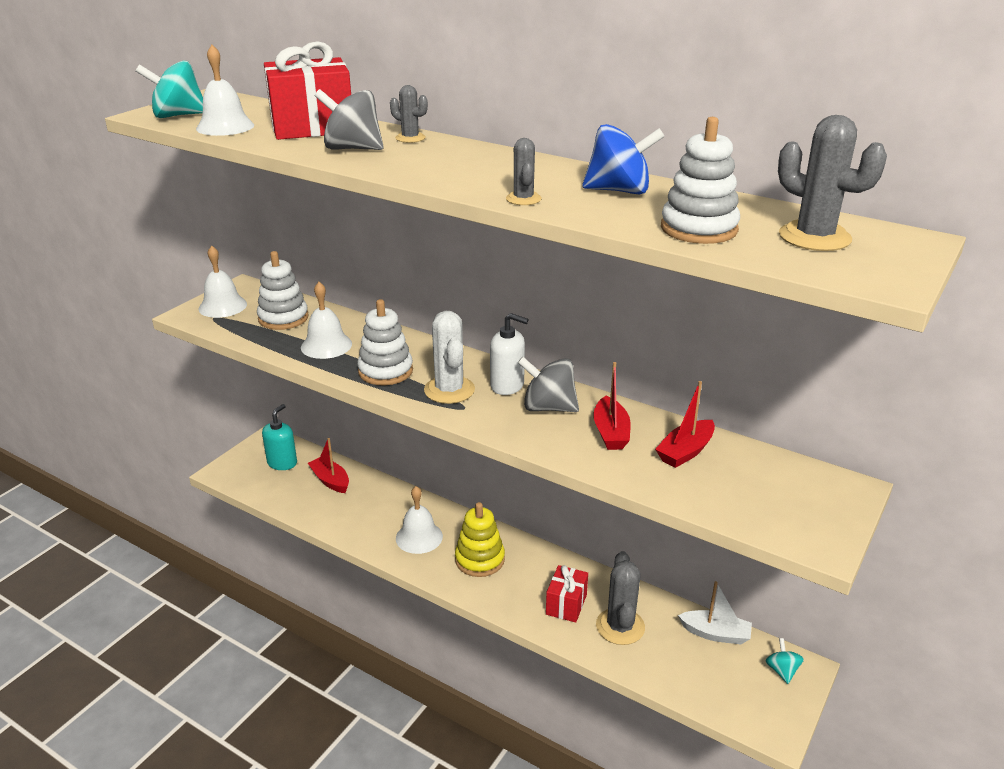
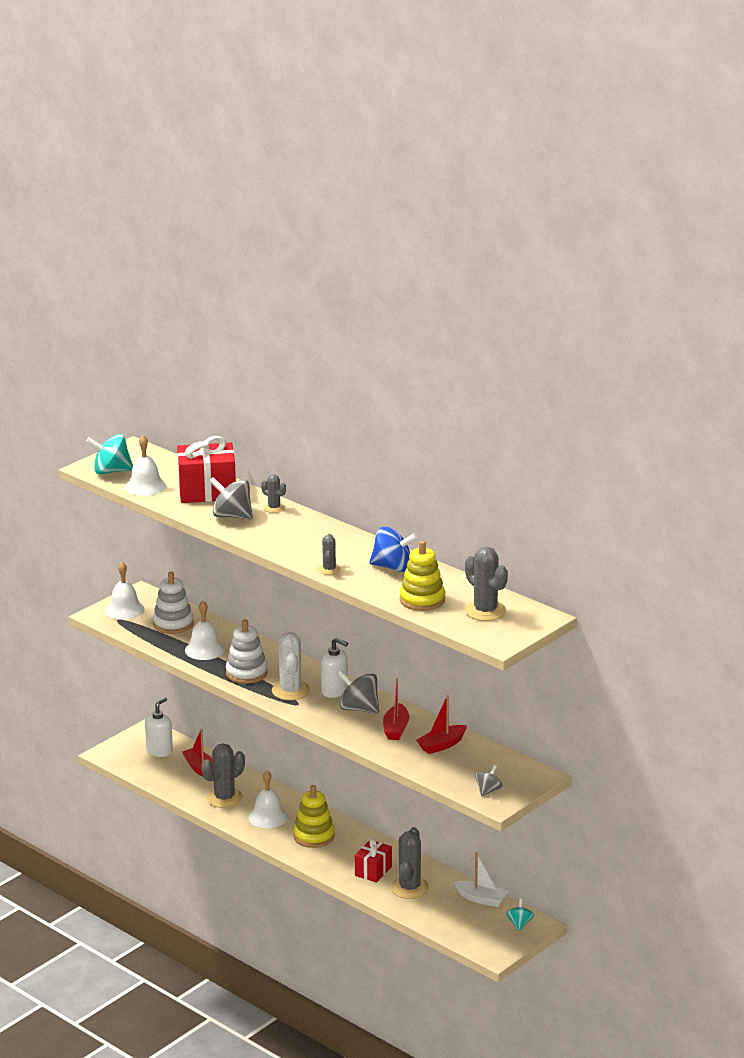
camera: 10 degrees right, 5 degrees down
turquoise soap dispenser [262,404,297,470] -> white soap dispenser [145,697,173,757]
white stacking toy [661,117,740,244] -> yellow stacking toy [400,541,445,611]
none -> grey cactus [201,744,245,808]
none -> grey spinning top [475,765,502,796]

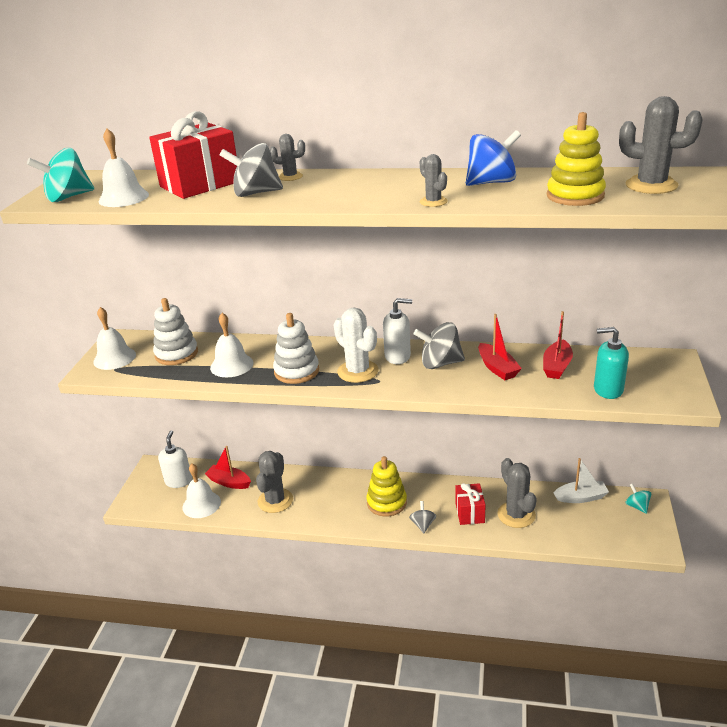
camera: 30 degrees left, 5 degrees up
white bell [248,770,288,828] -> white bell moved to [182,464,221,518]
grey spinning top [475,765,502,796] -> grey spinning top moved to [409,501,436,533]
none -> turquoise soap dispenser [594,327,629,399]

